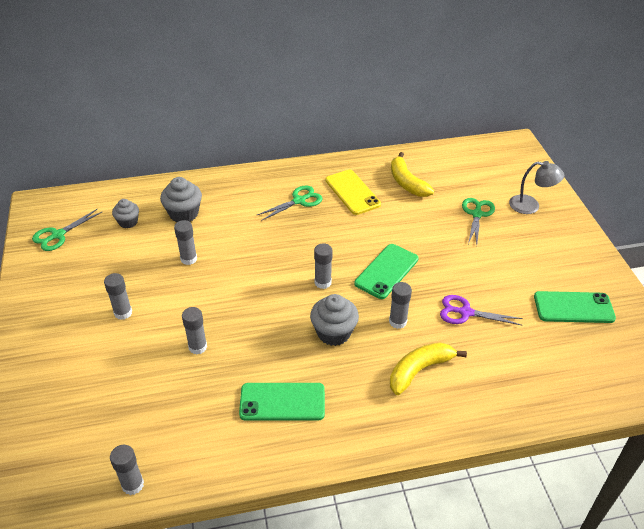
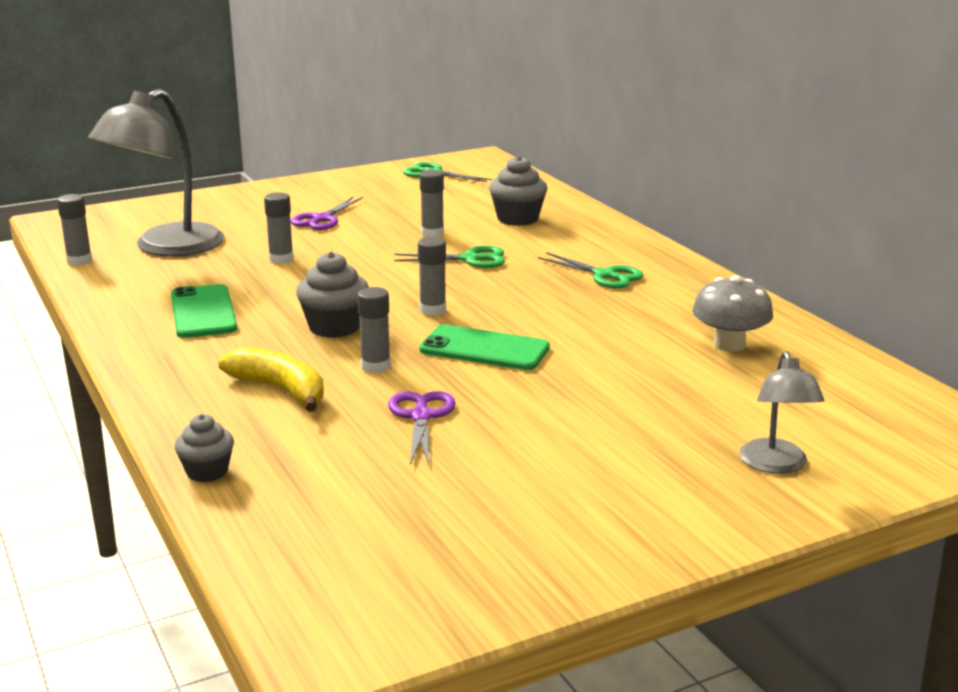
camera: 75 degrees right, 20 degrees down
grey glue stick [104,273,132,320] -> purple scissors [291,197,363,230]
grey cupcake [112,199,139,229] -> grey cupcake moved to [175,414,234,482]
yellow phone [325,170,381,215] -> none
yellow banana [391,152,434,197] -> grey mushroom [692,275,773,352]
green scissors [462,198,495,245] -> green scissors moved to [394,246,505,268]
green phone [534,291,616,323] -> none
none -> grey lamp [88,89,225,256]

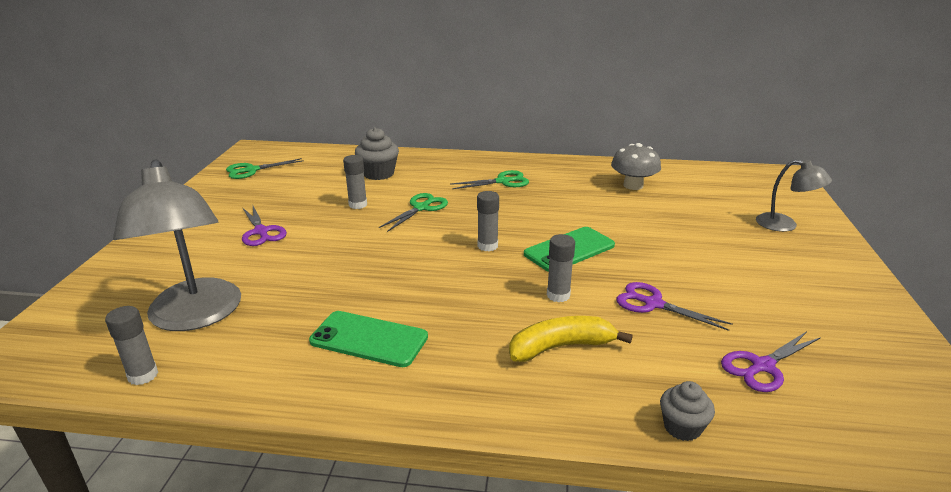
camera: 55 degrees left, 5 degrees up
grey glue stick [264,192,293,264] -> none
grey cupcake [296,251,369,338] -> none
none -> purple scissors [721,331,821,392]

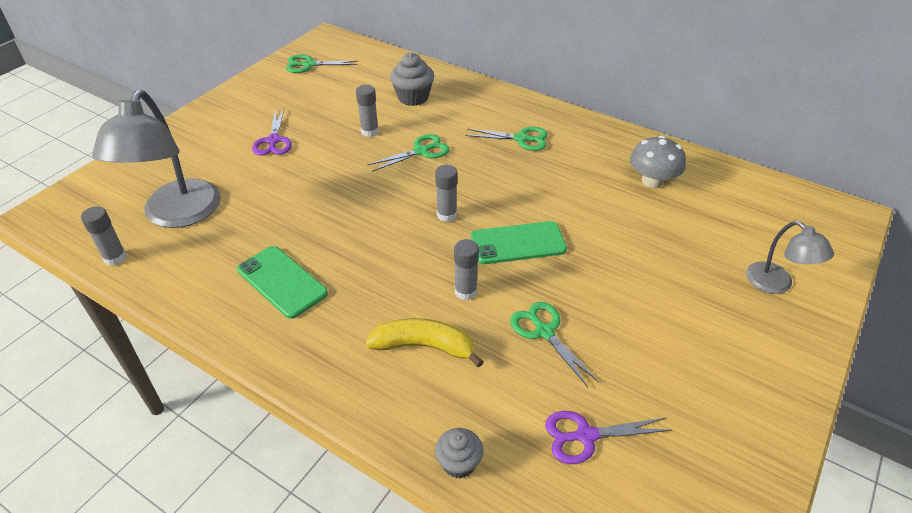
camera: 25 degrees right, 15 degrees up
purple scissors [616,282,733,331] -> green scissors [510,302,599,387]

